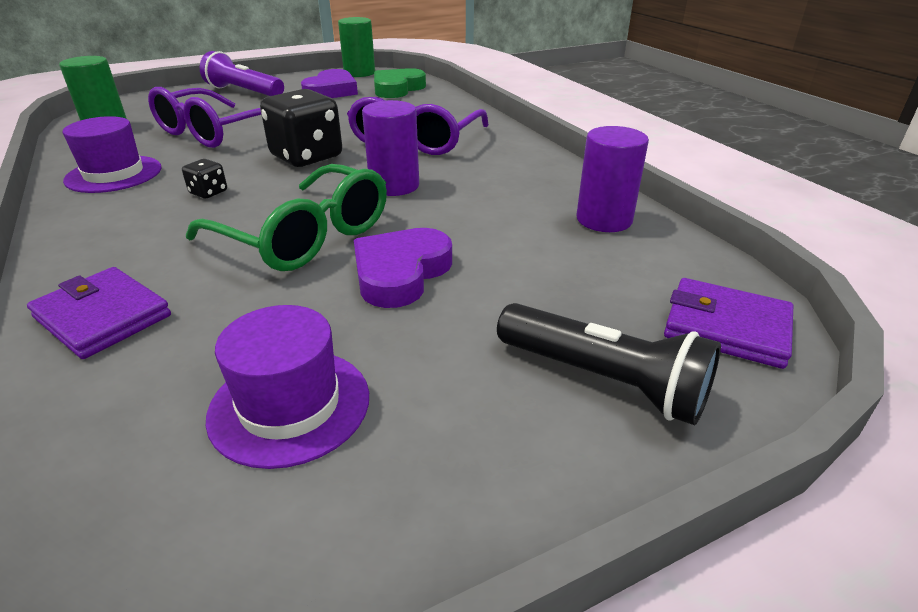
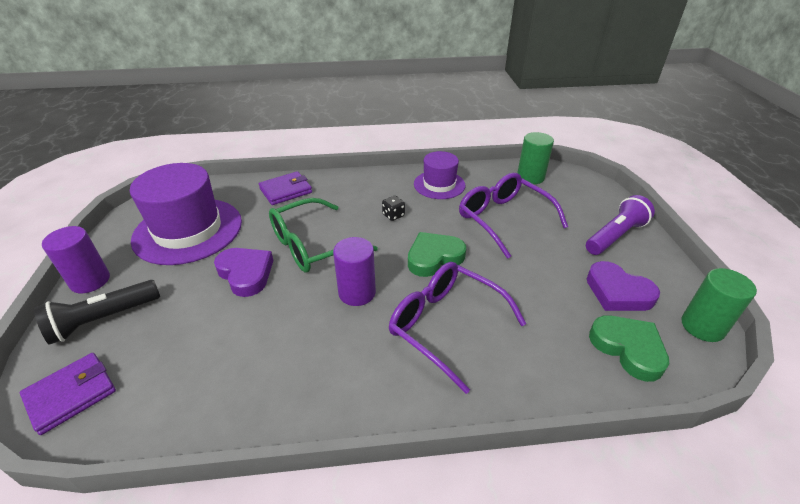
camera: 110 degrees right, 5 degrees up
purple hat [206,305,369,469] -> purple hat [130,163,242,265], size x1.77
black dice [260,89,342,167] -> green heart [408,232,466,277]
purple cylinder [576,126,649,232] -> purple cylinder moved to [42,226,110,293]

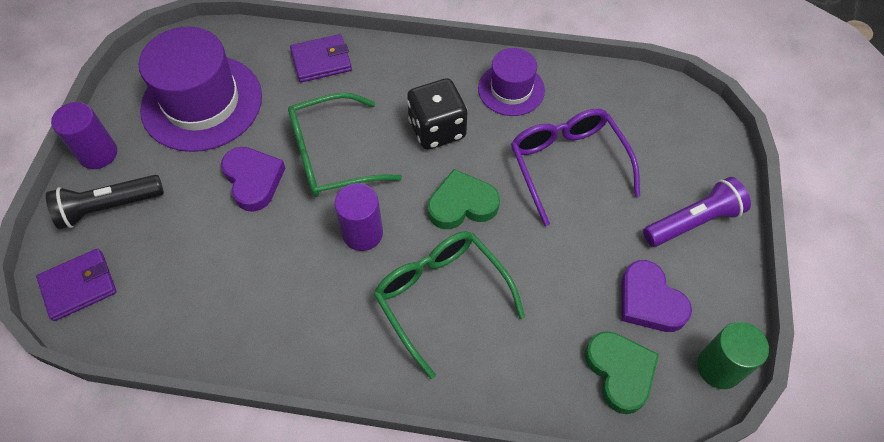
camera: 15 degrees right, 20 degrees up
black dice [382,195,405,221] -> black dice [407,78,467,150], size x2.22
purple glasses [389,262,526,394] -> green glasses [374,231,525,379]
green cylinder [517,132,554,184] -> none

